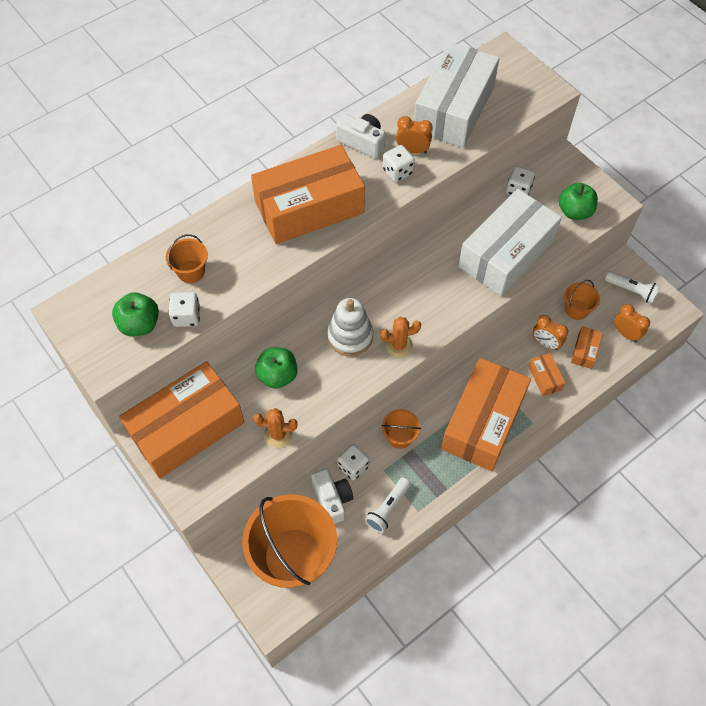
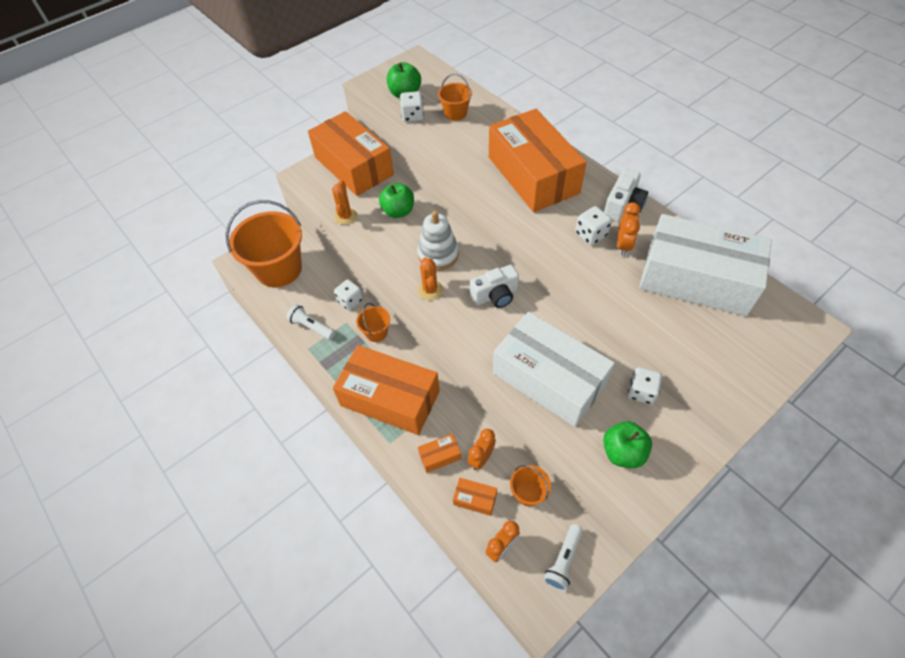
camera: 90 degrees right, 5 degrees down
white camera [311,468,353,524] -> white camera moved to [470,265,519,308]

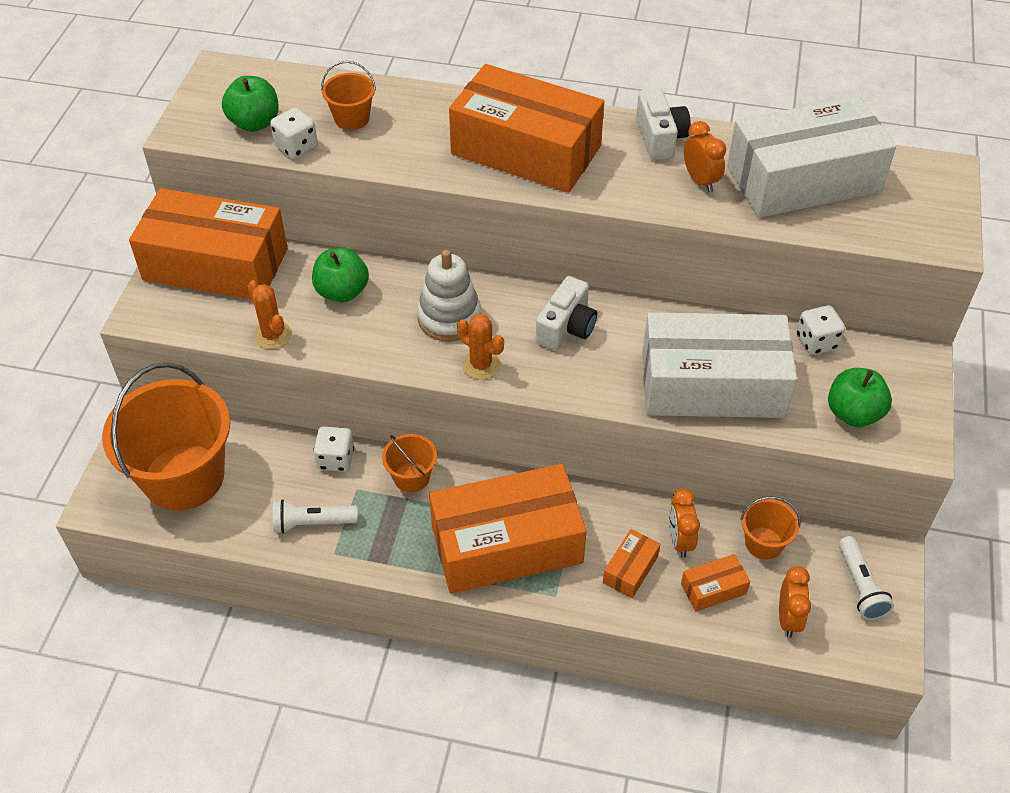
camera: 40 degrees left, 5 degrees down
white dice [575,206,612,245] -> none

